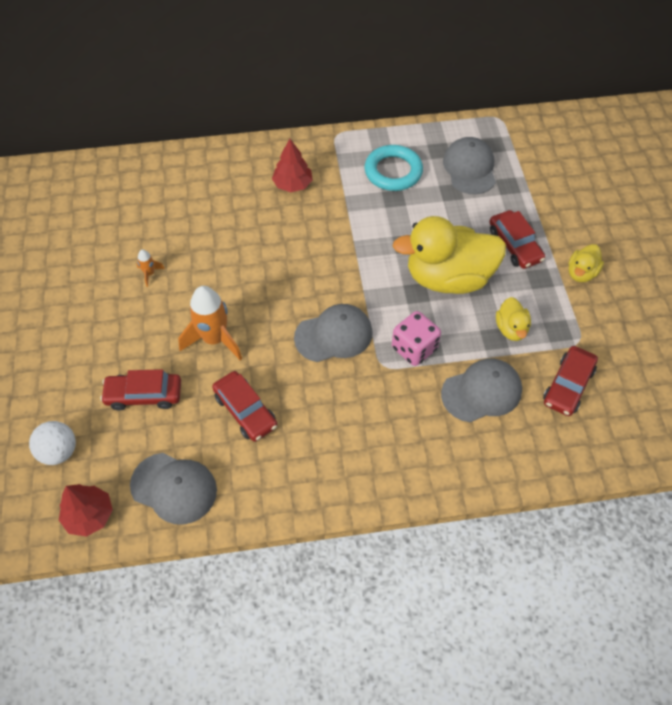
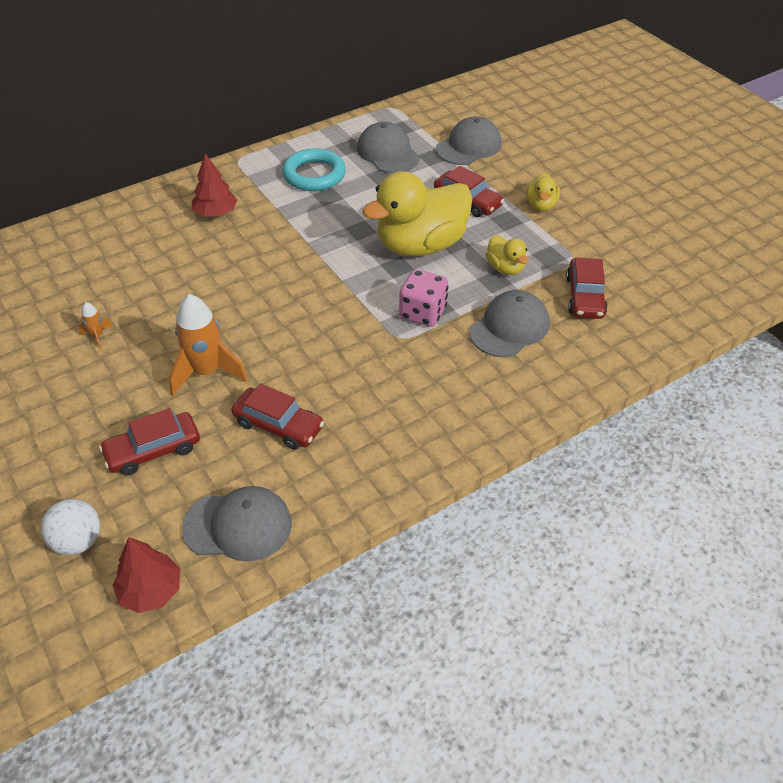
camera: 25 degrees left, 10 degrees down
grey cap [294,304,373,362] -> grey cap moved to [436,116,502,165]

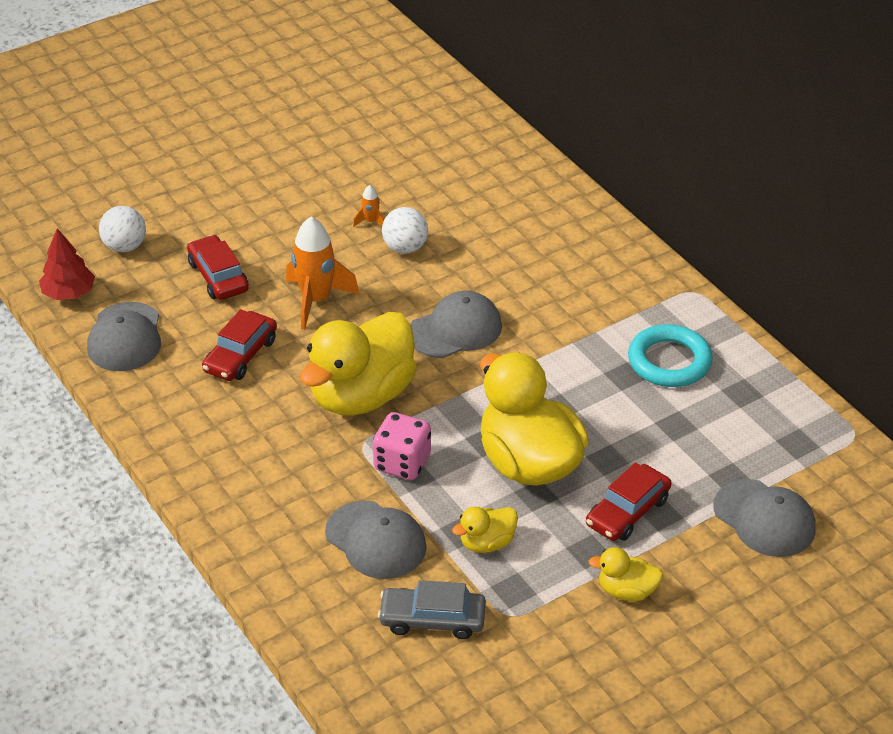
camera: 90 degrees right, 5 degrees down
red tree [192,154,237,216] -> none
grey cap [357,122,420,173] -> grey cap moved to [410,291,502,358]
red car [566,258,608,319] -> grey car [378,580,486,639]
none -> yellow duck [300,312,417,416]
none -> white ball [382,207,428,254]

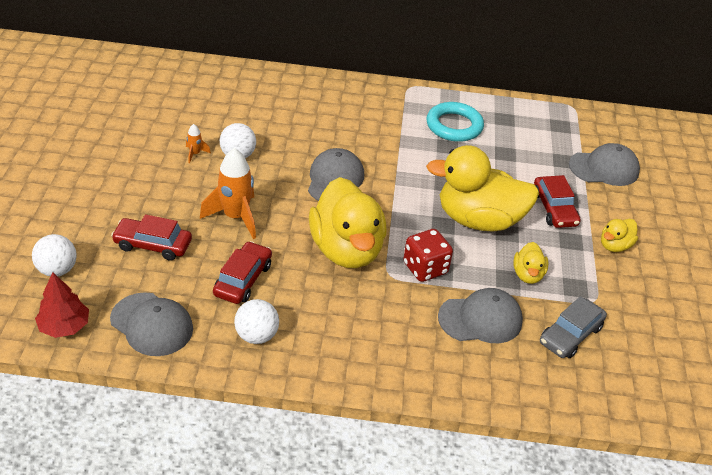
camera: 55 degrees left, 0 degrees up
red car [202,309,277,381] -> red car turned 135 degrees counterclockwise [213,241,272,304]
pink dice [373,412,431,480] -> red dice [403,229,453,282]
none -> white ball [234,299,279,344]

